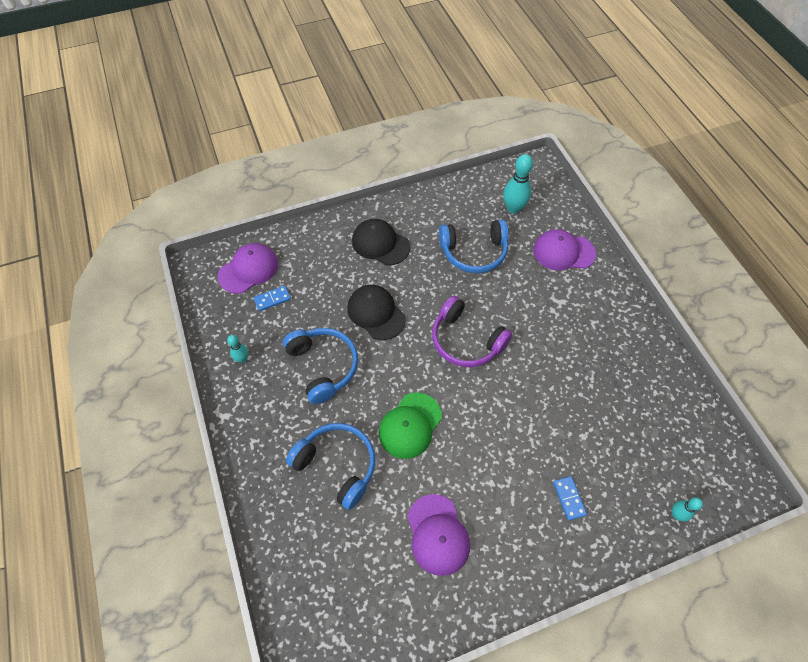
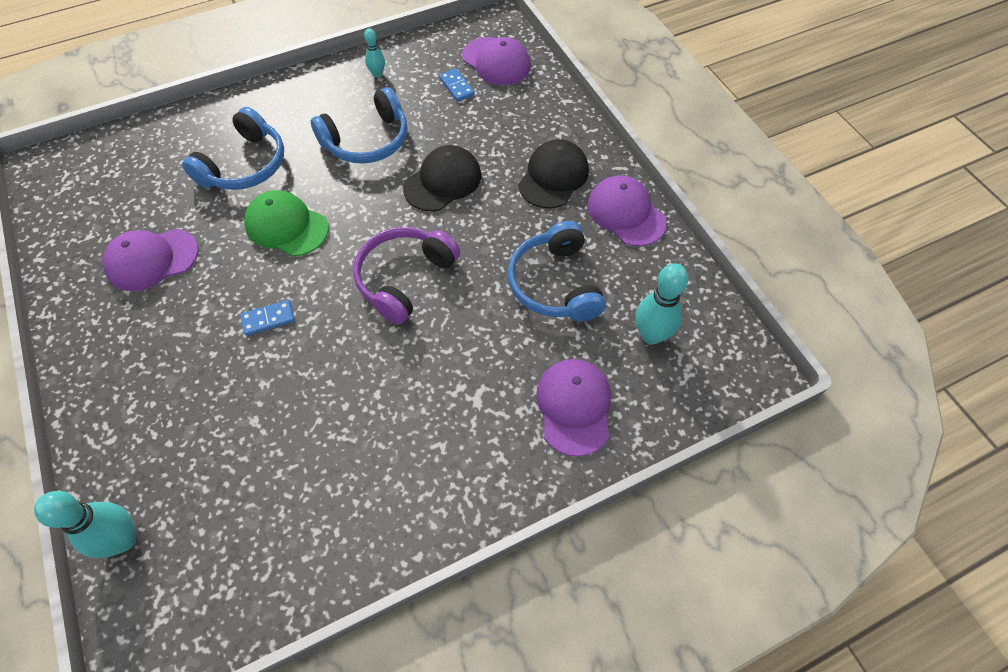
camera: 85 degrees right, 0 degrees up
blue domino [553,476,587,521] -> blue domino moved to [240,300,295,336]
turquoise bowling pin [672,497,703,521] -> turquoise bowling pin [34,491,136,558], size x1.78
none -> purple cap [587,175,667,246]

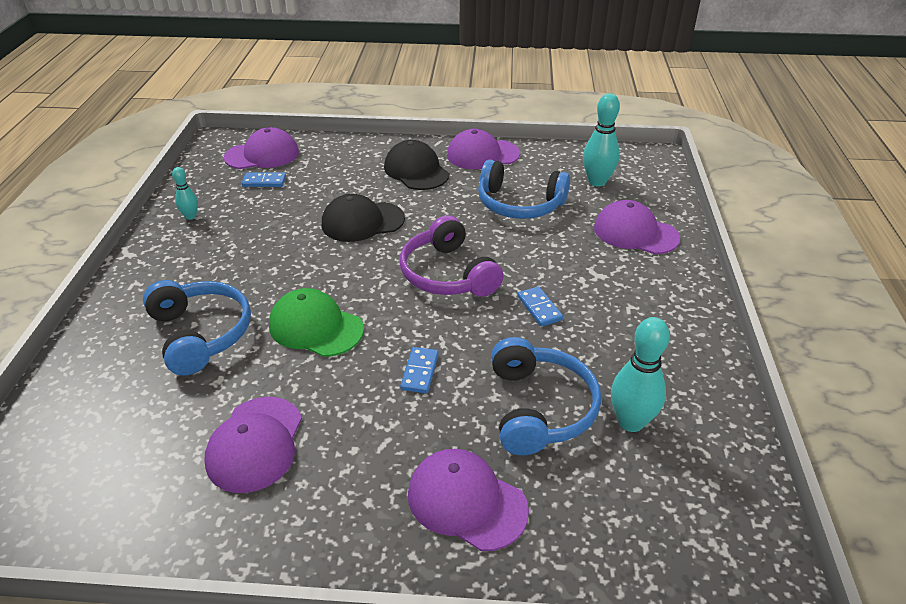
camera: 60 degrees left, 20 degrees down
turquoise bowling pin [34,491,136,558] -> turquoise bowling pin moved to [611,317,670,432]
green cap [244,190,329,256] -> green cap turned 60 degrees clockwise [269,288,364,357]
blue headphones [311,87,407,164] -> blue headphones moved to [491,337,601,455]
black cap [403,145,481,211] -> black cap turned 90 degrees counterclockwise [322,194,405,242]
none -> purple cap [408,449,529,551]
none -> blue domino [518,286,563,326]

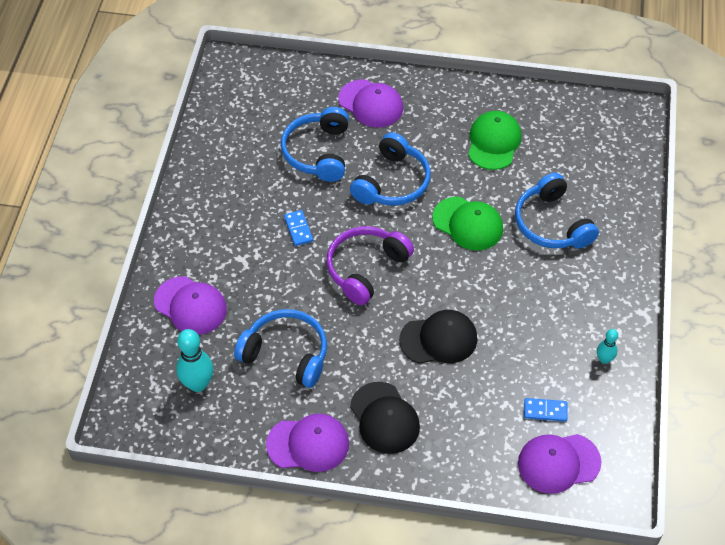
camera: 175 degrees left, 15 degrees up
purple cap [205,397,302,493] -> green cap [468,111,521,170]
purple headphones [400,215,503,297] -> purple headphones turned 120 degrees counterclockwise [327,226,414,305]
blue domino [400,347,439,393] -> blue headphones [350,132,431,206]
turquoise bowling pin [611,317,670,432] -> none

